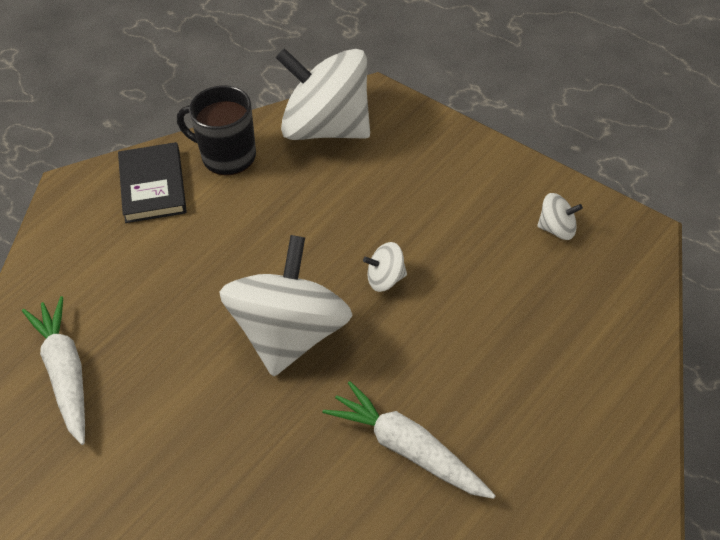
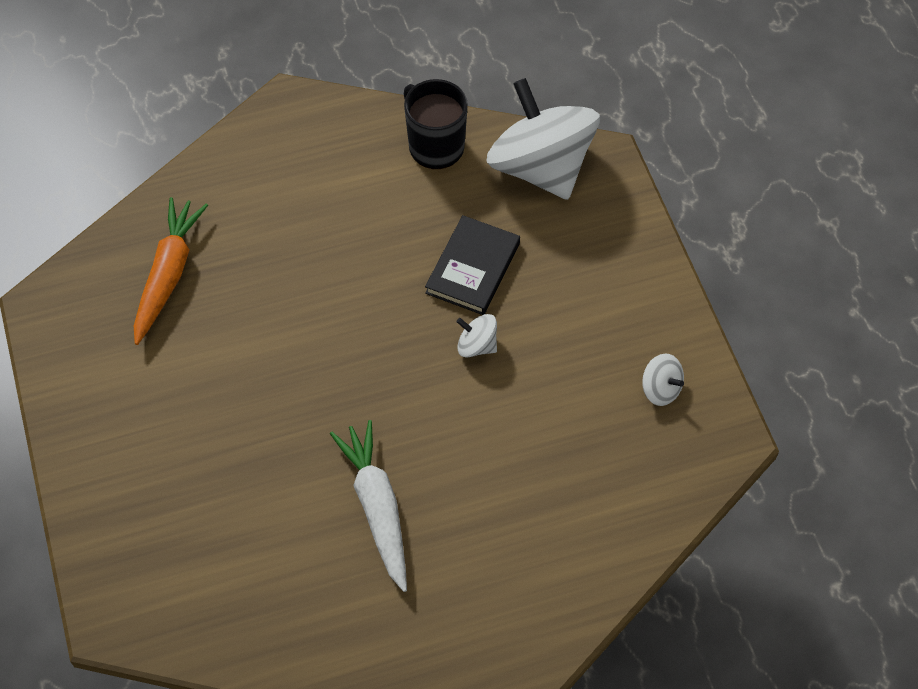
camera: 30 degrees right, 10 degrees up
white carrot [22,296,85,445] -> orange carrot [134,197,208,345]
black book [118,142,187,223] -> black book moved to [425,215,520,315]
white spinning top [220,235,352,377] -> none

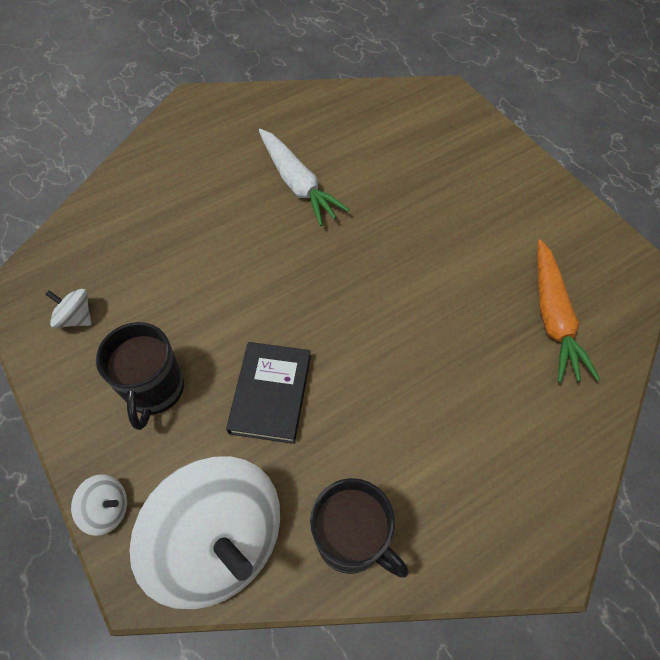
camera: 165 degrees right, 0 degrees up
white spinning top [456,314,497,358] -> white spinning top moved to [71,474,127,536]
none -> black mug [96,322,184,430]

